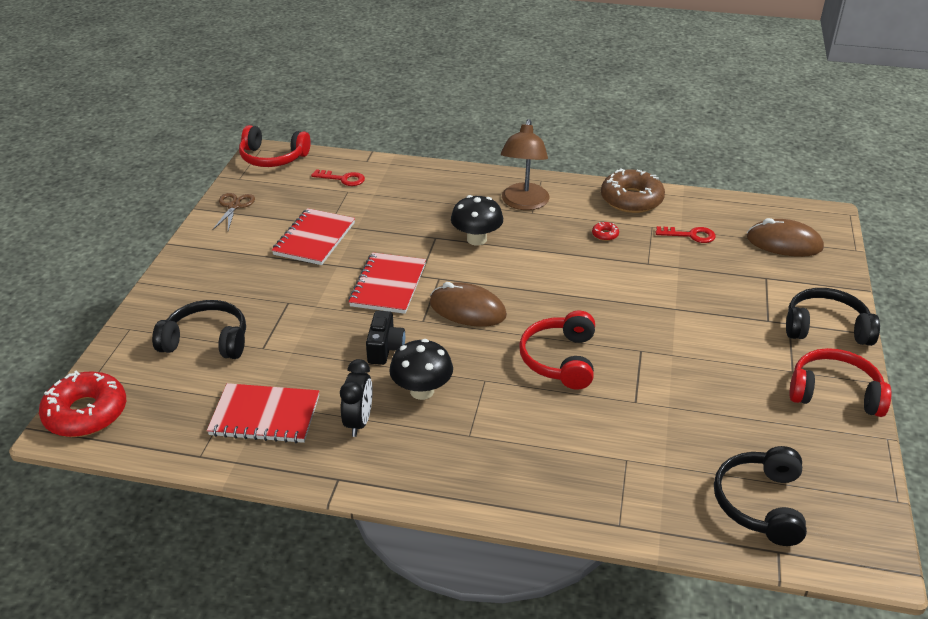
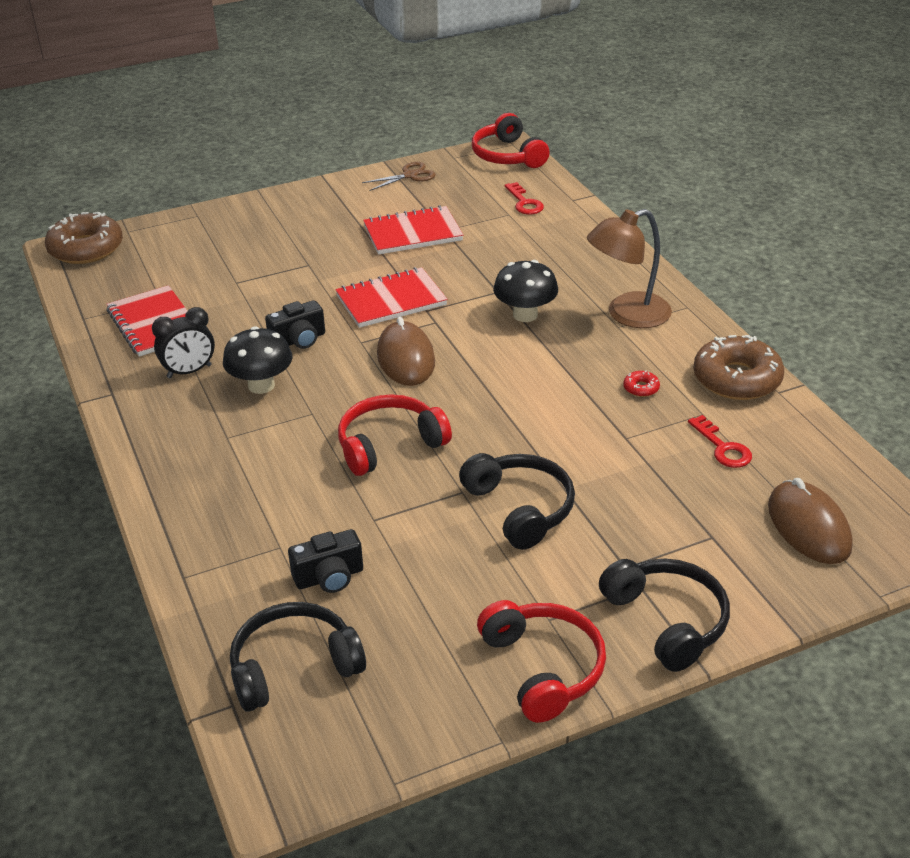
camera: 55 degrees right, 0 degrees up
red donut [39,371,126,437] -> brown donut [45,212,123,264]
black headphones [152,300,246,359] -> black headphones moved to [459,453,575,550]
none -> black camera [288,529,363,593]

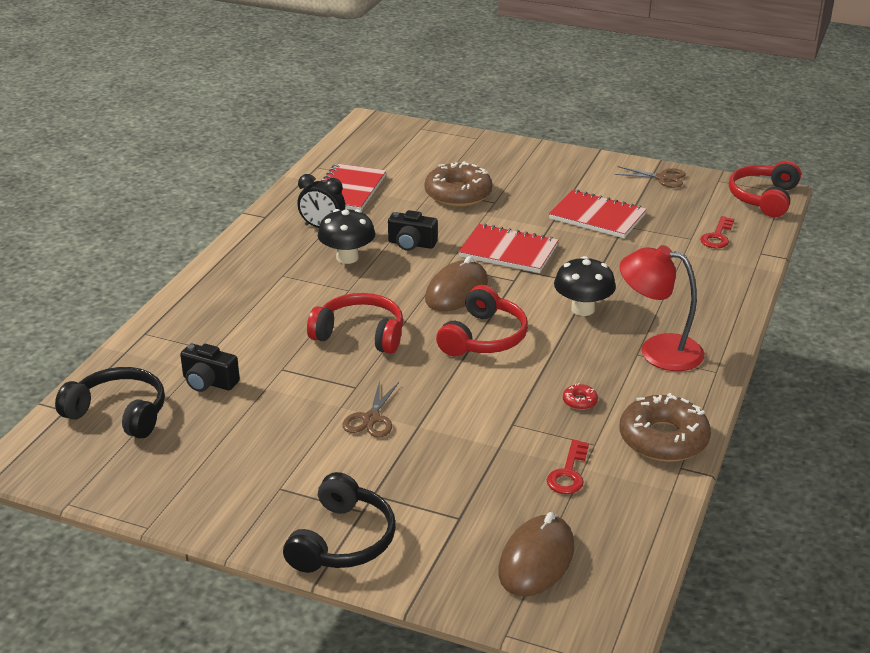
camera: 45 degrees right, 5 degrees down
brown donut [45,212,123,264] -> brown donut moved to [425,161,492,207]
black headphones [459,453,575,550] -> brown scissors [343,380,399,438]
red headphones [477,600,606,723] -> red headphones moved to [436,285,528,356]
brown lamp [587,209,672,328] -> red lamp [620,245,705,371]

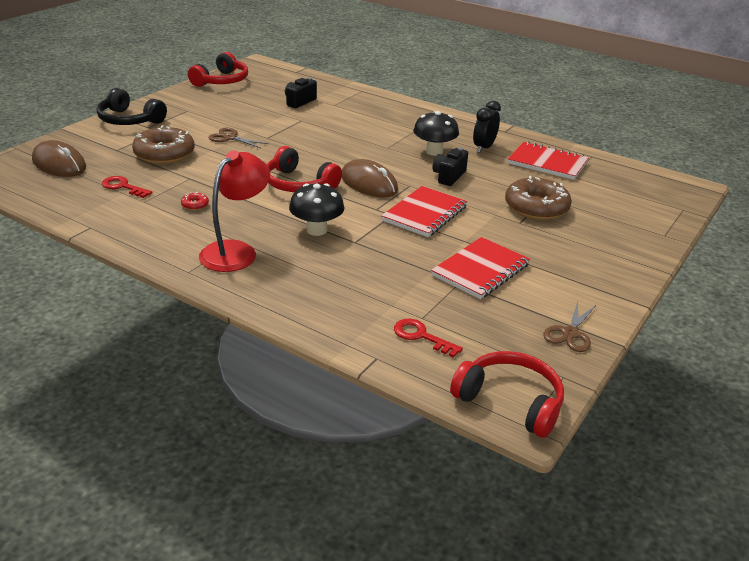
camera: 100 degrees right, 0 degrees up
black headphones [55,367,165,439] -> none
red headphones [307,293,403,354] -> red headphones moved to [188,52,248,87]
brown donut [620,393,711,462] -> brown donut moved to [132,125,195,164]

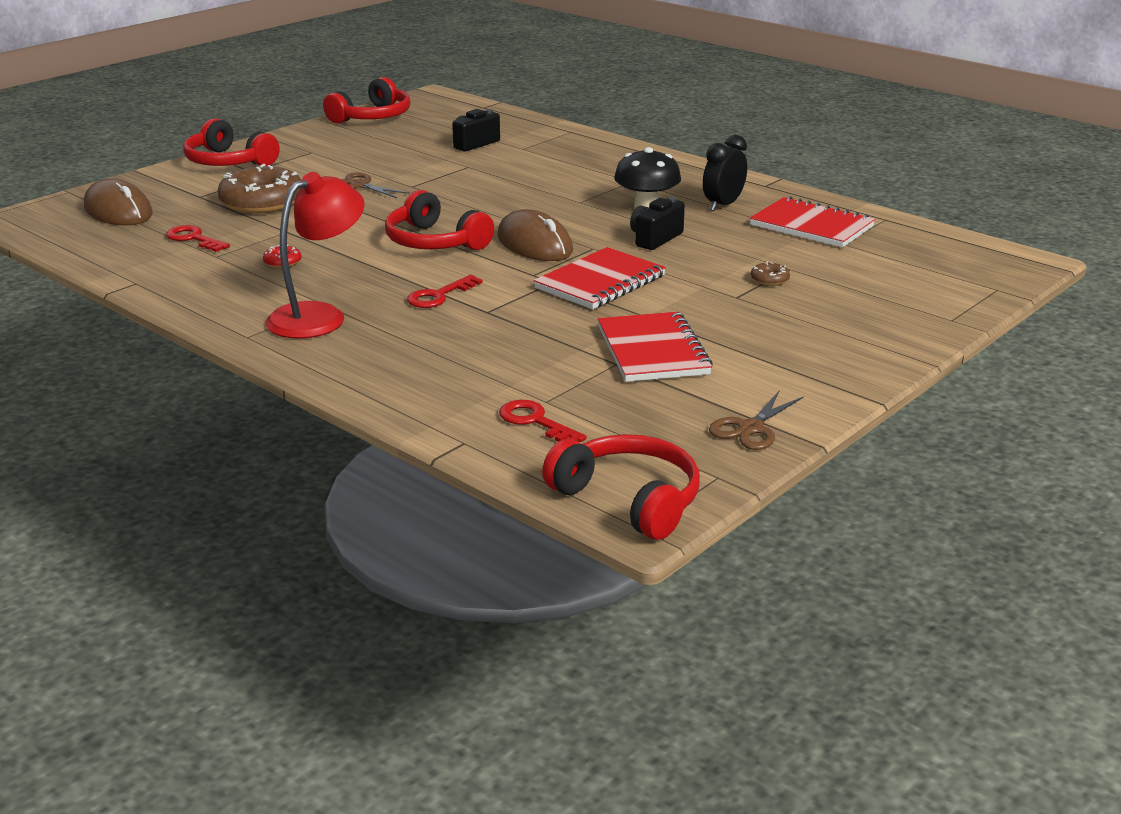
camera: 10 degrees right, 5 degrees down
black headphones [96,88,167,125] -> red headphones [183,118,280,166]
black mushroom [289,183,344,236] -> red key [407,275,483,308]
red notebook [431,237,530,299] -> red notebook turned 60 degrees counterclockwise [598,312,713,382]
brown donut [505,176,572,220] -> brown donut [751,261,790,286], size x0.41

